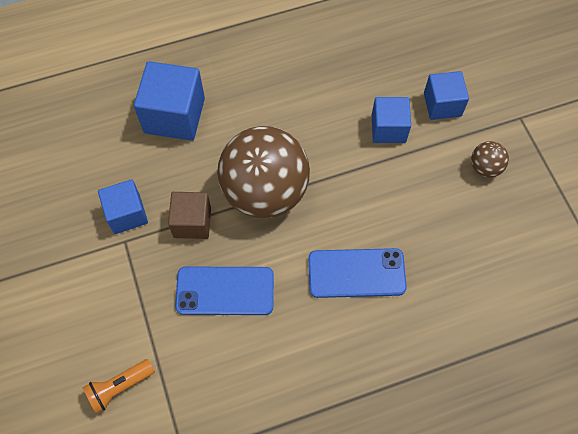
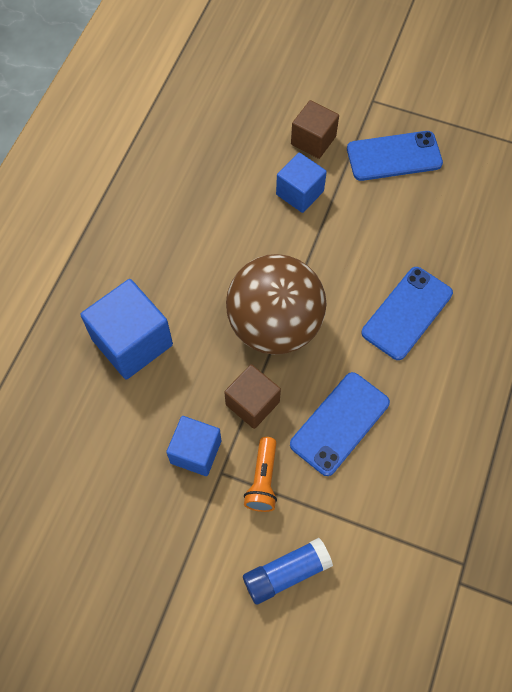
camera: 50 degrees left, 0 degrees up
orange flashlight [83,359,155,414] -> orange flashlight moved to [244,437,277,512]
blue cube [424,71,469,120] -> brown cube [291,100,339,159]
brown ball [471,141,509,178] -> blue phone [347,131,443,181]
none -> blue glue stick [243,538,333,605]

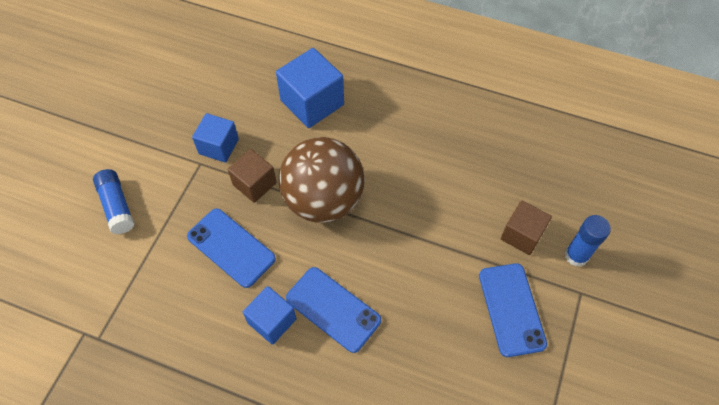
camera: 90 degrees right, 5 degrees down
orange flashlight [244,437,277,512] -> none
blue cube [276,152,327,213] -> blue cube moved to [243,286,296,345]
none -> blue glue stick [565,215,611,267]

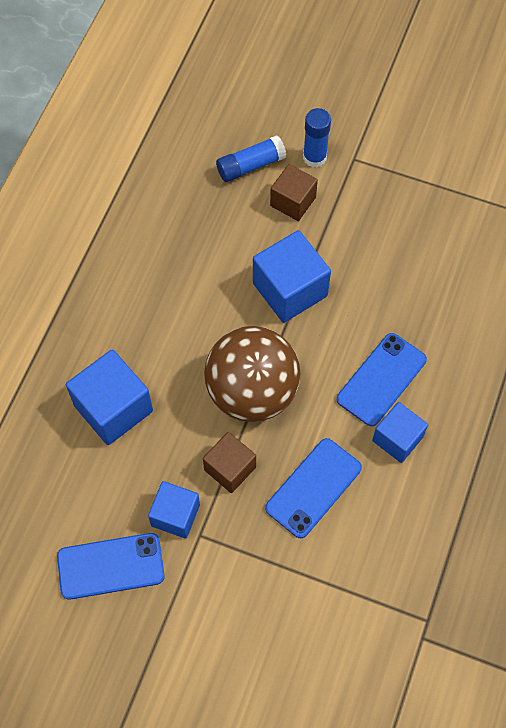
camera: 90 degrees left, 5 degrees up
blue glue stick [93,169,135,234] -> blue glue stick moved to [216,135,286,182]
blue phone [479,263,547,357] -> blue phone moved to [57,533,165,600]
none -> blue cube [253,230,331,323]

